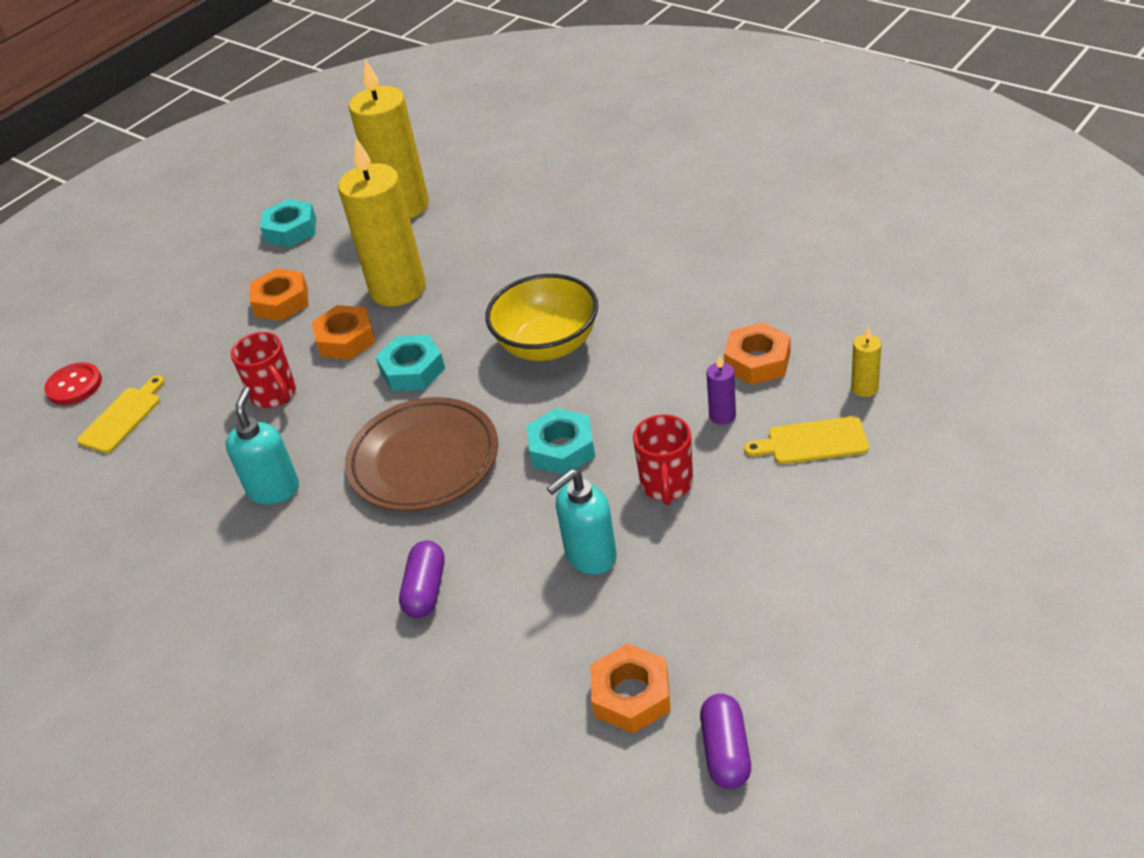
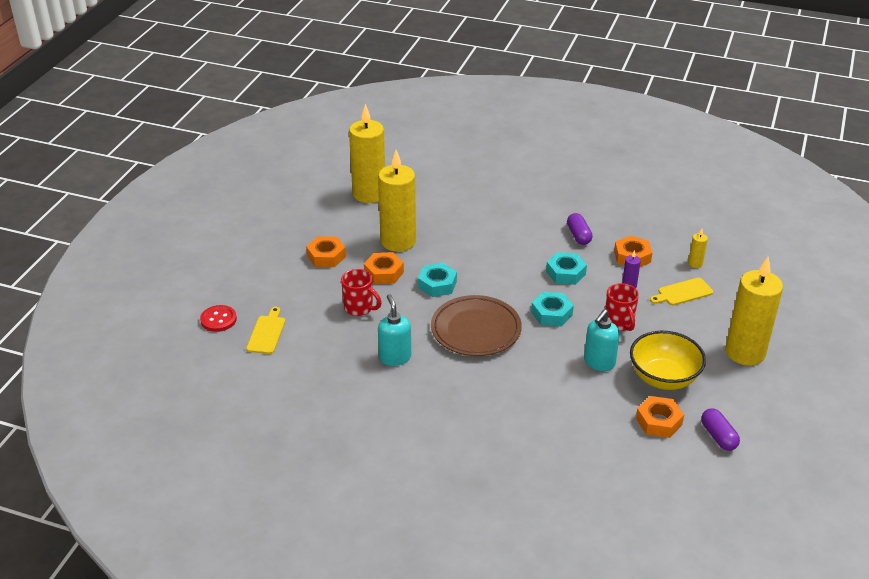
camera: 25 degrees left, 5 degrees down
turquoise nut [260,199,316,247] -> turquoise nut moved to [546,252,587,285]
purple capsule [399,540,445,618] -> purple capsule moved to [567,213,593,245]
yellow bowl [485,274,598,361] -> yellow bowl moved to [630,331,706,390]
none -> yellow candle [725,257,783,366]

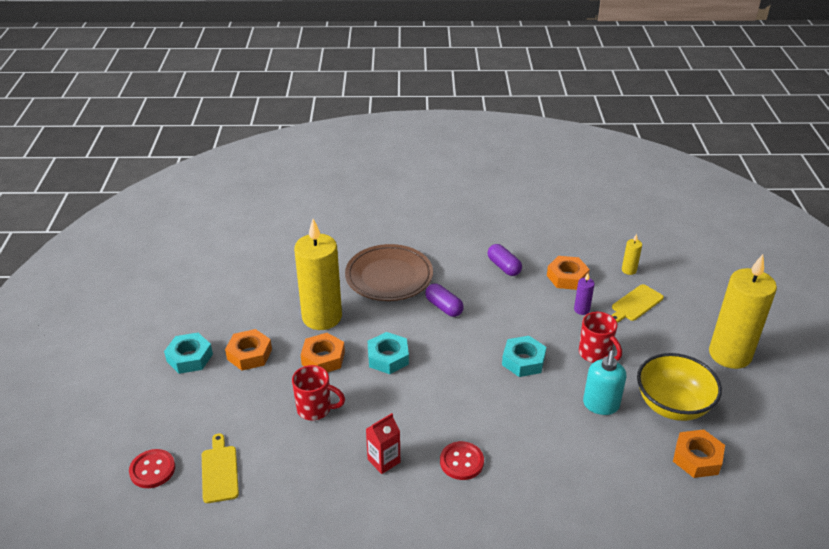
camera: 20 degrees left, 0 degrees up
yellow candle [349,104,385,203] -> none
turquoise soap dispenser [378,294,411,366] -> red carton [366,413,400,474]
brown plate [431,295,522,356] -> brown plate moved to [345,244,433,301]
turquoise nut [546,252,587,285] -> turquoise nut moved to [164,333,213,374]
purple capsule [701,408,740,451] -> purple capsule moved to [425,284,464,317]
none -> red button [440,441,484,480]

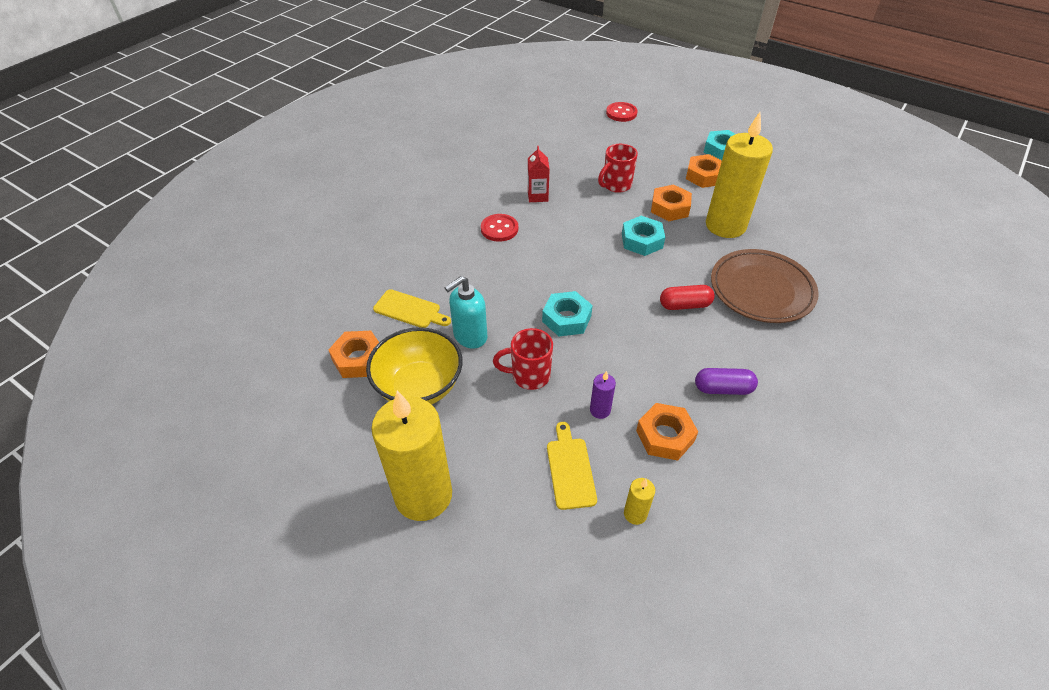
camera: 125 degrees right, 10 degrees up
yellow cutting board [202,433,239,503] -> yellow cutting board moved to [373,289,451,328]
purple capsule [425,284,464,317] -> red capsule [660,285,715,310]
turquoise soap dispenser [583,350,626,415] -> turquoise soap dispenser turned 90 degrees counterclockwise [445,276,487,349]

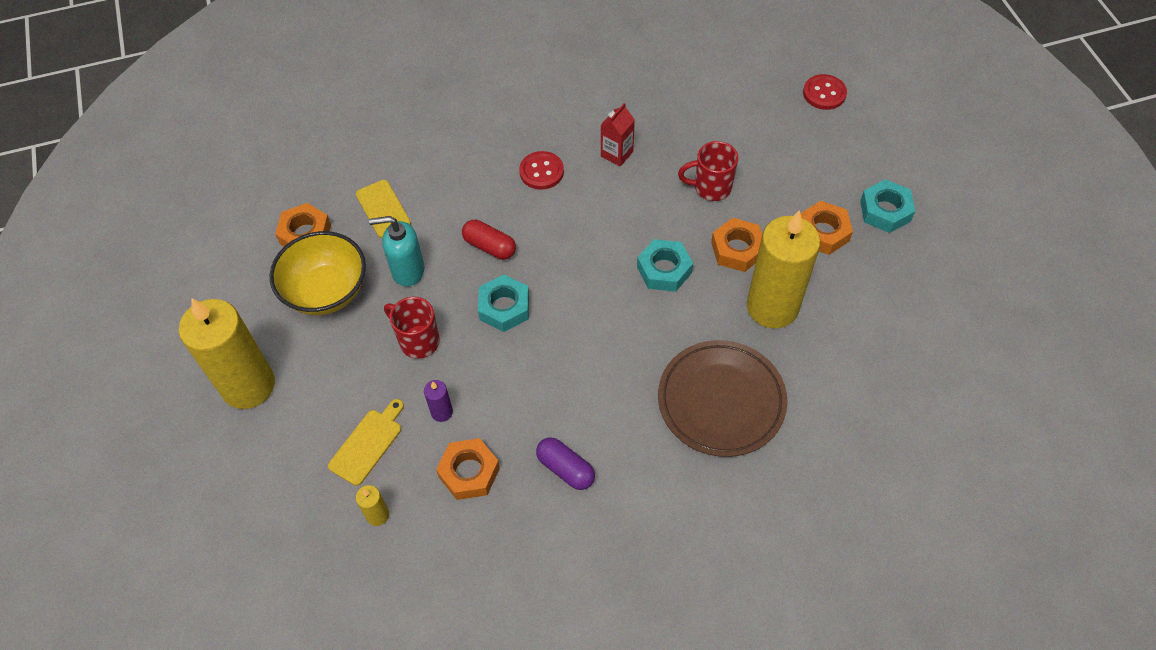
camera: 40 degrees right, 10 degrees up
red capsule [660,285,715,310] -> red capsule moved to [462,220,516,260]

